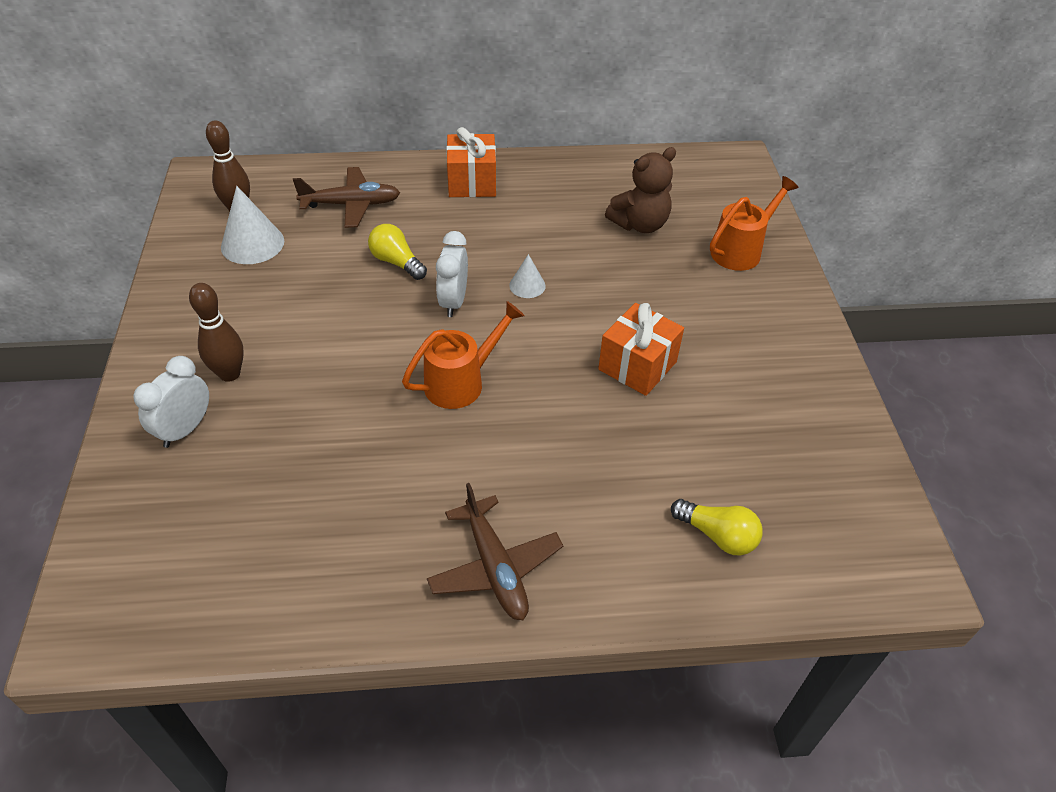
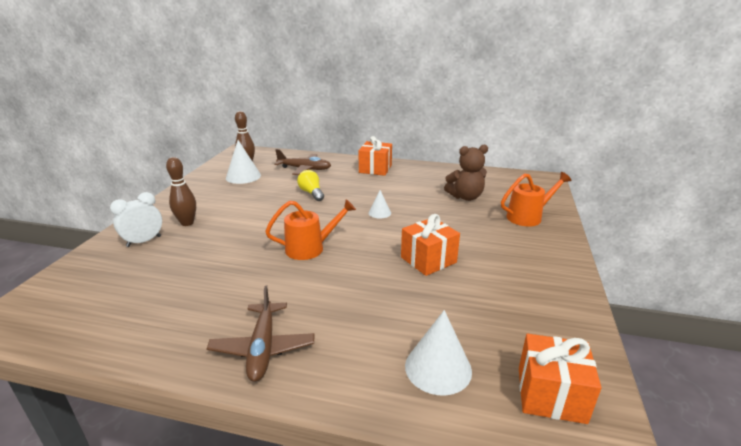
camera: 20 degrees right, 20 degrees down
white clock [436,231,468,317] -> none
yellow light bulb [671,499,763,555] -> white cone [405,310,472,395]
none -> orange gift [519,334,602,424]

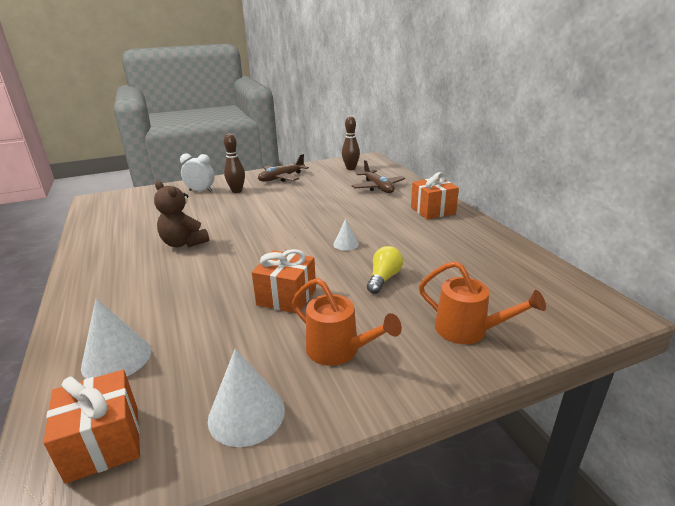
camera: 55 degrees right, 0 degrees up
brown plane [207,286,315,382] -> brown plane moved to [258,154,309,182]
white cone [226,140,261,184] -> white cone moved to [208,349,285,447]
orange watering can [265,199,356,260] -> orange watering can moved to [292,278,402,366]
yellow light bulb [297,170,324,201] -> yellow light bulb moved to [367,246,403,294]
brown teddy bear [444,145,488,201] -> brown teddy bear moved to [154,181,209,247]

